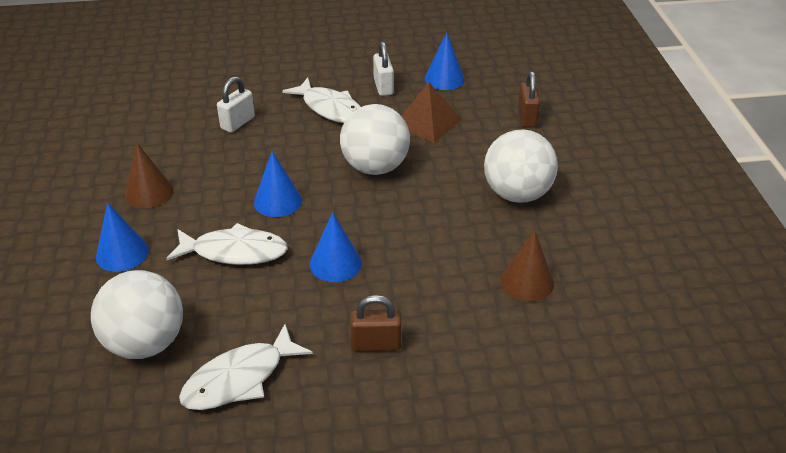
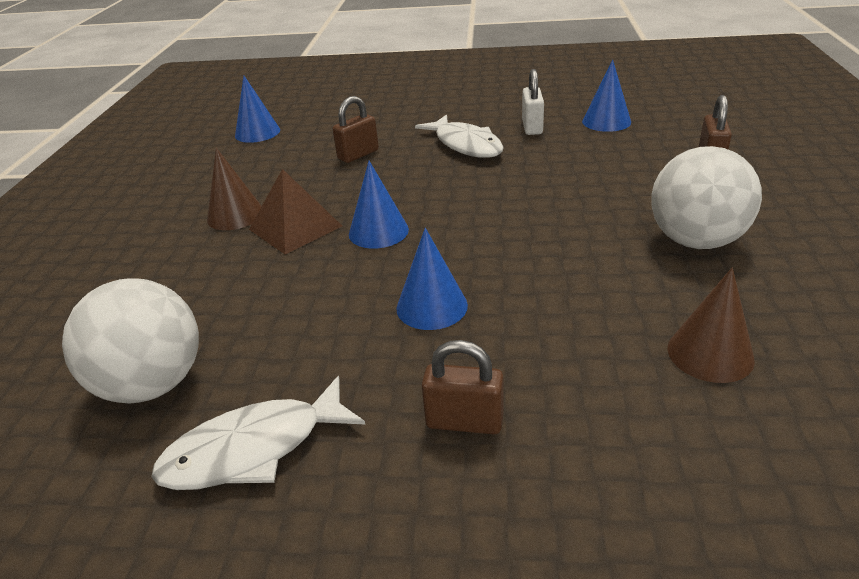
camera: 15 degrees right, 5 degrees down
blue cone [96,202,149,272] -> blue cone moved to [235,75,280,143]
white fish [166,223,288,265] -> none
white padlock [217,76,255,133] -> brown padlock [333,96,379,163]
white ball [340,104,410,175] -> none
brown pyramid [401,82,462,143] -> brown pyramid moved to [249,169,342,254]

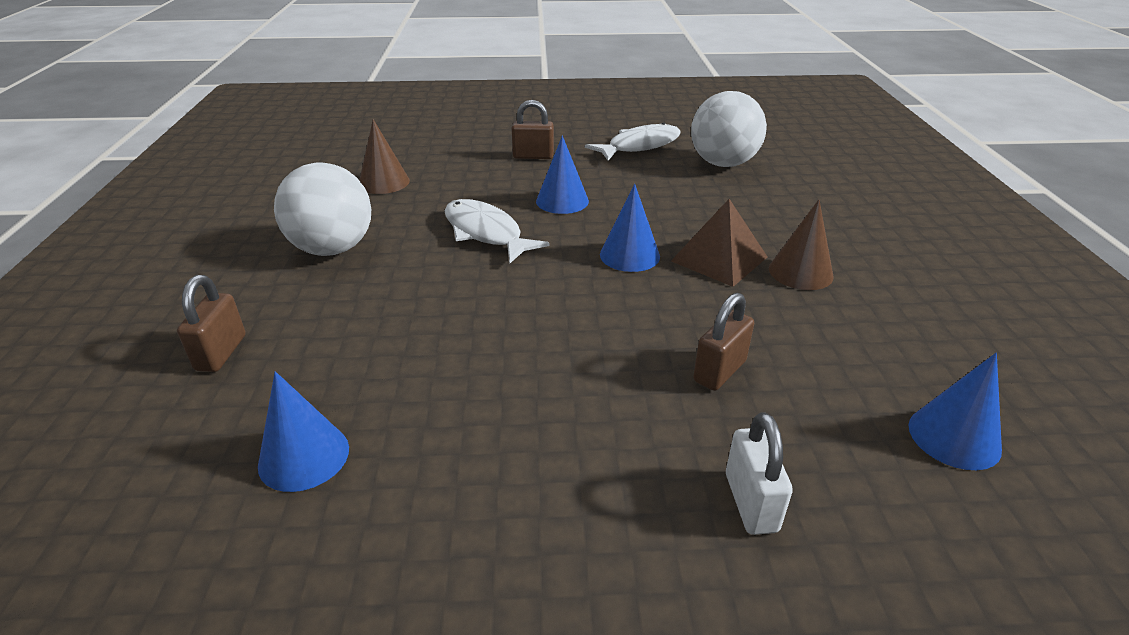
camera: 170 degrees right, 0 degrees up
white fish [415,115,504,158] -> white fish moved to [445,199,550,263]
white padlock [522,69,544,135] -> white padlock moved to [726,412,793,535]

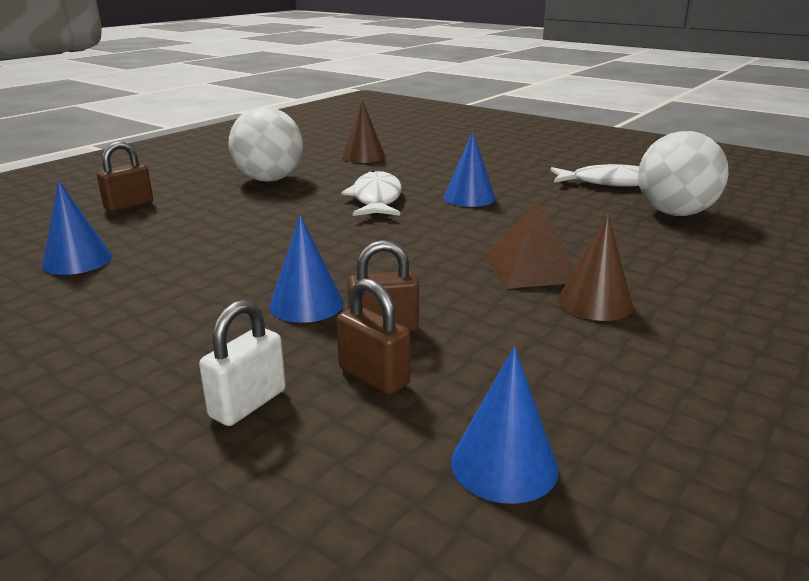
camera: 40 degrees right, 10 degrees down
brown padlock [511,100,554,159] -> brown padlock moved to [337,278,411,395]
blue cone [600,184,660,272] -> blue cone moved to [269,215,344,323]

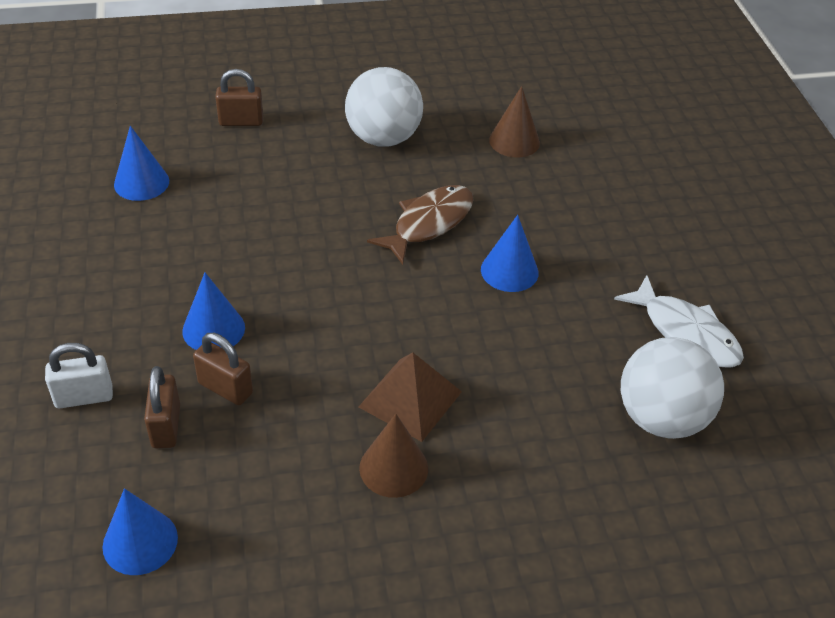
camera: 40 degrees right, 20 degrees up
white fish [341,170,402,216] -> brown fish [367,185,474,265]

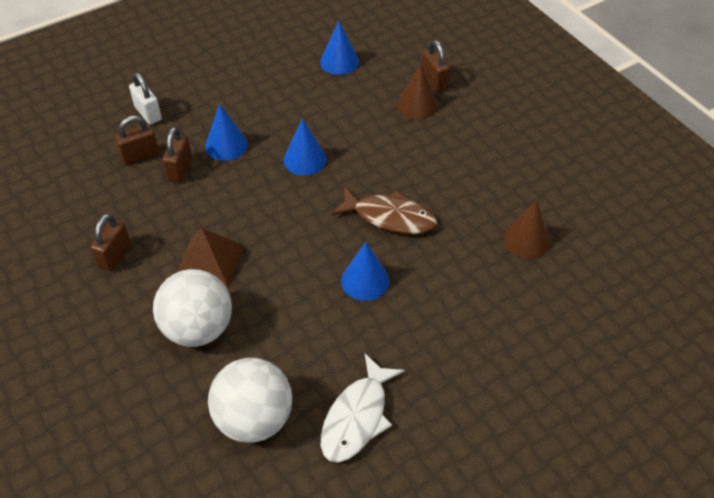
camera: 70 degrees right, 5 degrees up
blue cone [102,488,178,575] -> blue cone moved to [283,119,326,176]
white ball [345,67,423,147] -> white ball moved to [153,269,232,347]
brown cone [359,414,428,498] -> brown cone moved to [397,64,438,119]
none -> brown padlock [90,214,131,271]

